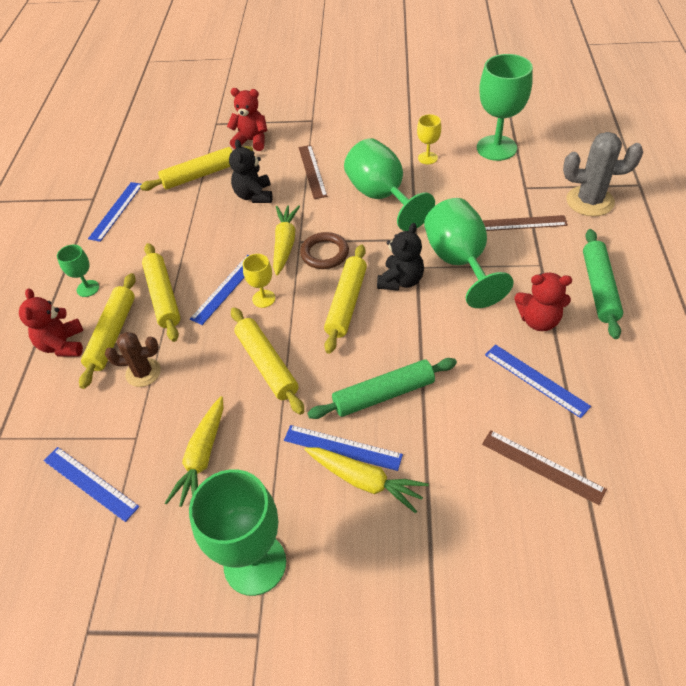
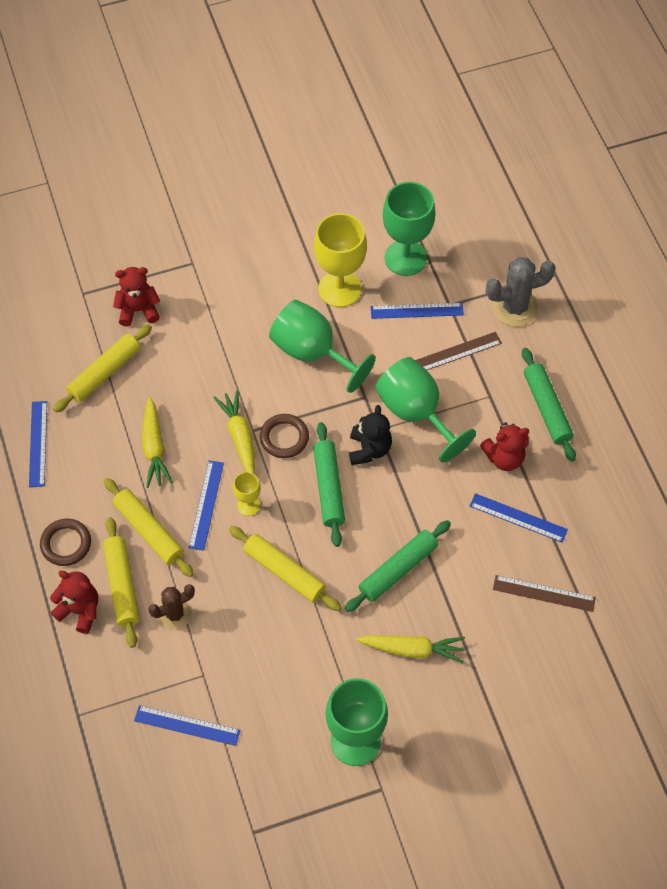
camera: 25 degrees left, 10 degrees up
red teddy bear [19,288,83,356] -> red teddy bear turned 150 degrees clockwise [50,571,98,634]
green goblet [57,245,99,297] -> brown ring [40,519,91,566]
yellow carrot [165,396,223,507] -> yellow carrot moved to [142,397,173,488]
black teddy bear [229,139,273,203] -> none
blue ruler [284,425,403,471] -> blue ruler moved to [371,303,464,319]
brown ruler [299,145,328,199] -> none
yellow rolling pin [324,245,367,354] -> green rolling pin [313,422,345,547]
yellow goblet [417,114,441,164] -> yellow goblet [314,213,367,307], size x2.04

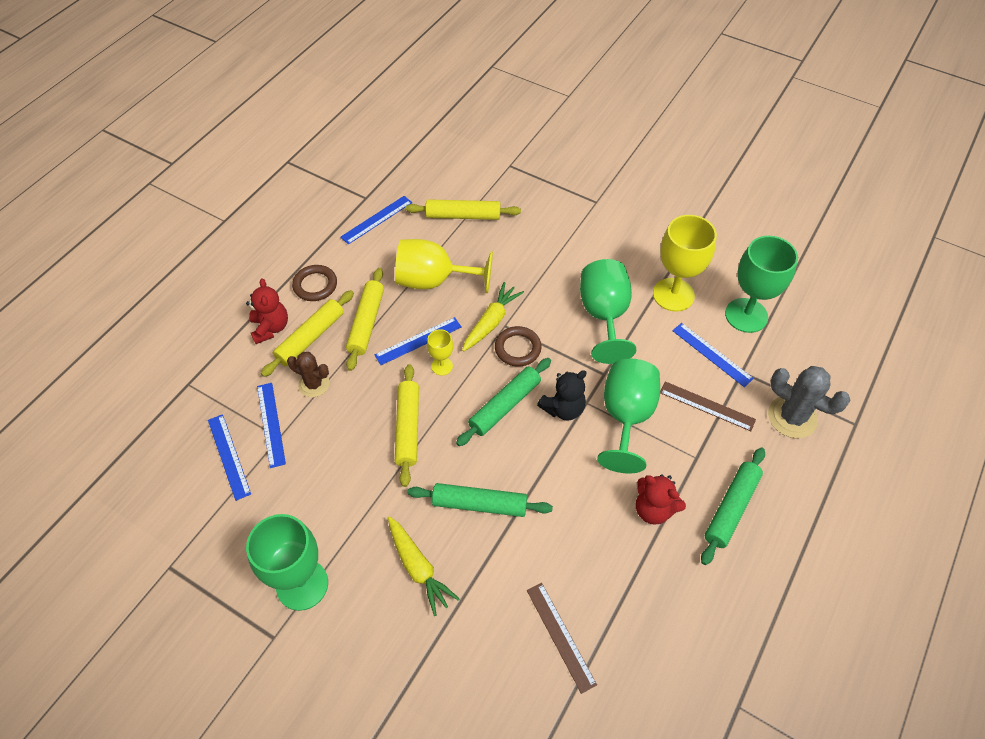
camera: 50 degrees right, 5 degrees down
red teddy bear [113,267,160,327] -> none
yellow carrot [142,397,173,488] -> yellow goblet [395,239,493,293]
blue ruler [470,493,568,543] -> blue ruler moved to [257,383,286,468]

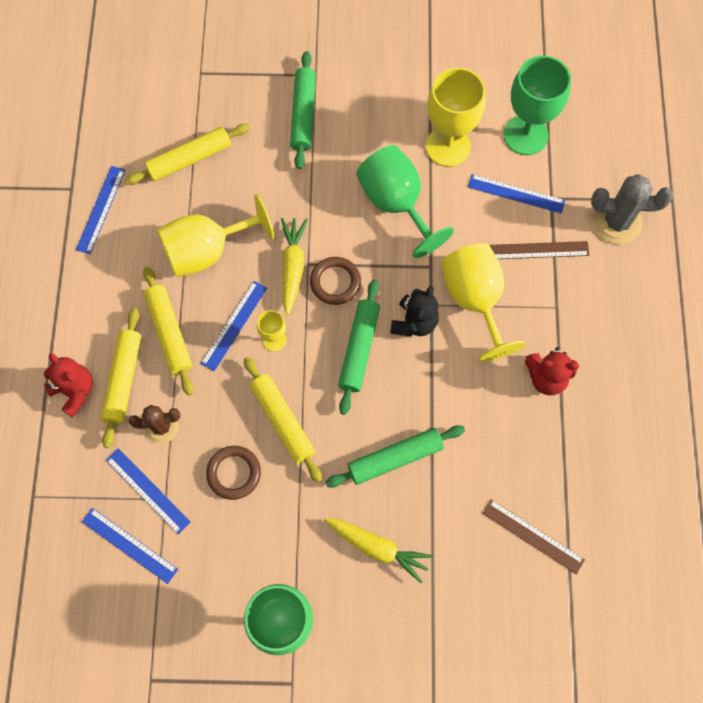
camera: 30 degrees left, 15 degrees up
brown ring [292,265,337,301] -> brown ring moved to [206,446,261,500]
green goblet [597,359,660,473] -> yellow goblet [441,243,526,362]
green rolling pin [701,447,765,565] -> green rolling pin moved to [290,51,316,169]

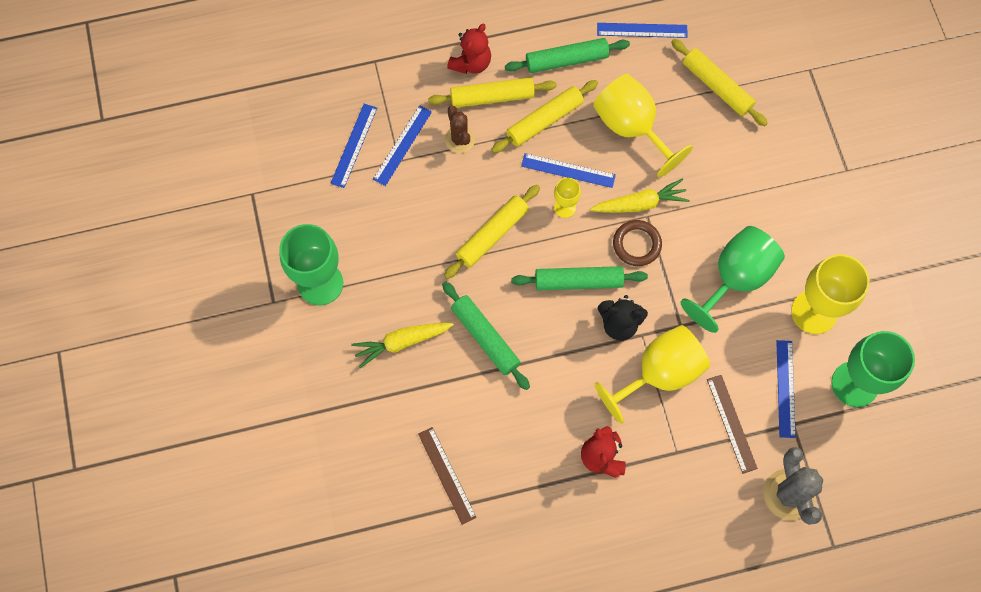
camera: 75 degrees right, 0 degrees up
brown ring [206,446,261,500] -> none
green rolling pin [290,51,316,169] -> green rolling pin moved to [505,38,630,73]
yellow carrot [324,518,434,583] -> yellow carrot turned 60 degrees clockwise [351,323,454,368]
brown ruler [482,499,585,574] -> brown ruler turned 45 degrees counterclockwise [418,427,477,525]

